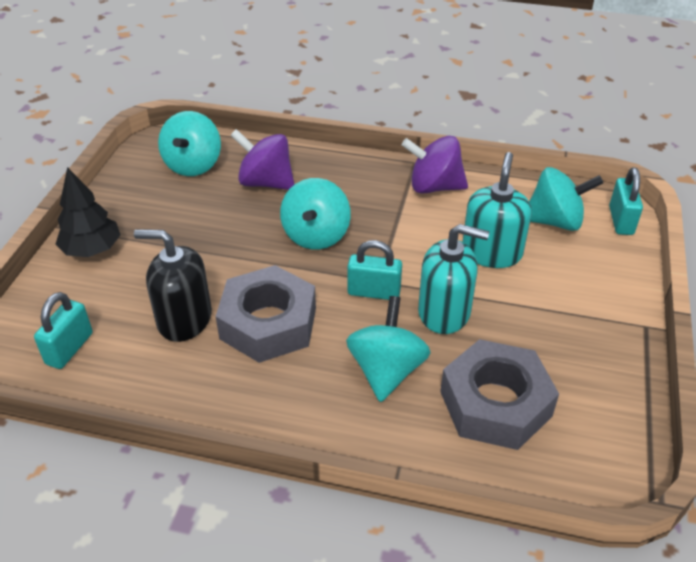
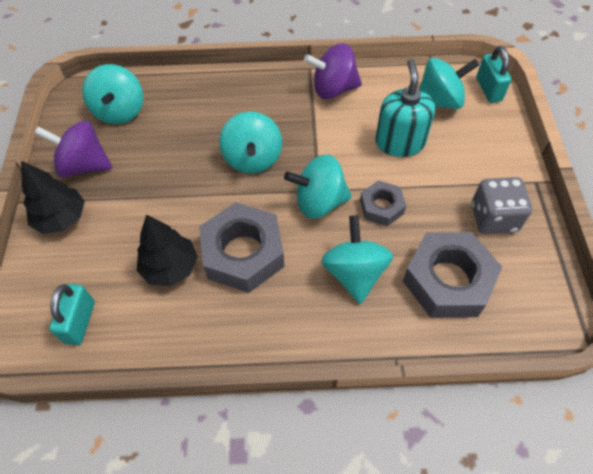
camera: 15 degrees left, 15 degrees up
black soap dispenser [134,229,212,342] -> black tree [137,214,198,286]
purple spinning top [231,129,295,190] -> purple spinning top moved to [34,121,112,177]
turquoise padlock [347,240,402,300] -> turquoise spinning top [284,154,352,219]
turquoise soap dispenser [418,224,489,334] -> grey nut [360,180,406,226]
none -> grey dice [472,177,532,234]

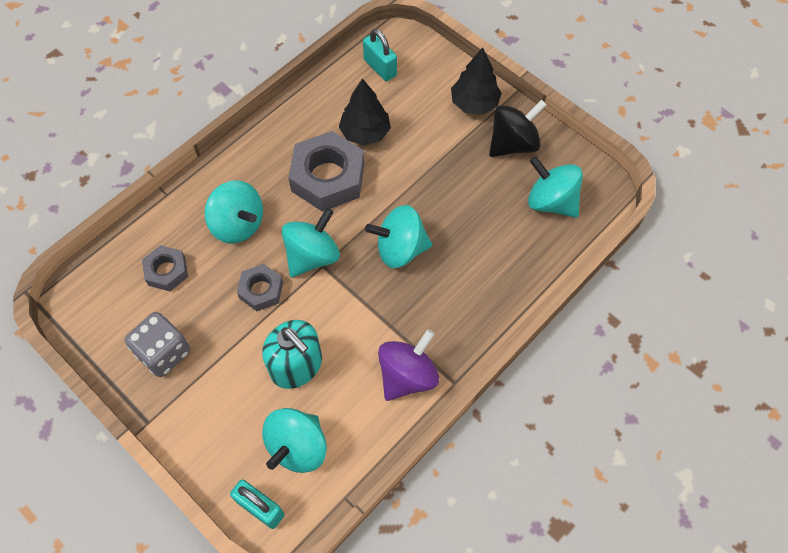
camera: 135 degrees right, 5 degrees up
purple spinning top [34,121,112,177] -> black spinning top [489,99,547,157]
turquoise spinning top [219,112,282,173] -> turquoise spinning top turned 45 degrees counterclockwise [365,205,432,268]
grey nut [403,232,502,318] -> grey nut [142,245,188,291], size x0.55

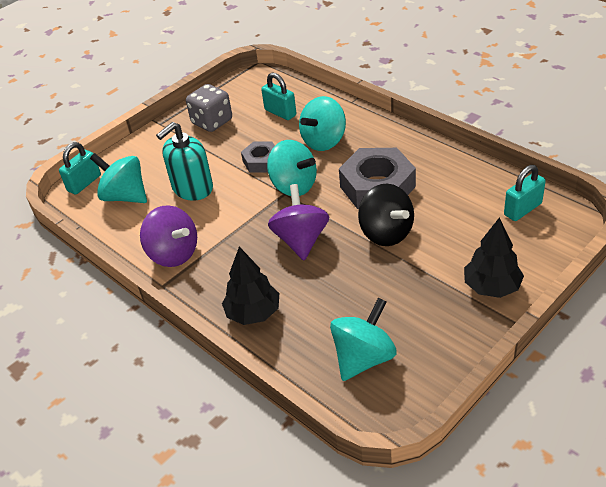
camera: 95 degrees right, 20 degrees down
grey nut [142,245,188,291] -> turquoise padlock [261,72,296,120]
black tree [339,78,391,146] -> black tree moved to [222,247,279,325]
turquoise spinning top [365,205,432,268] -> purple spinning top [268,184,329,260]
black spinning top [489,99,547,157] -> black spinning top moved to [358,184,414,246]

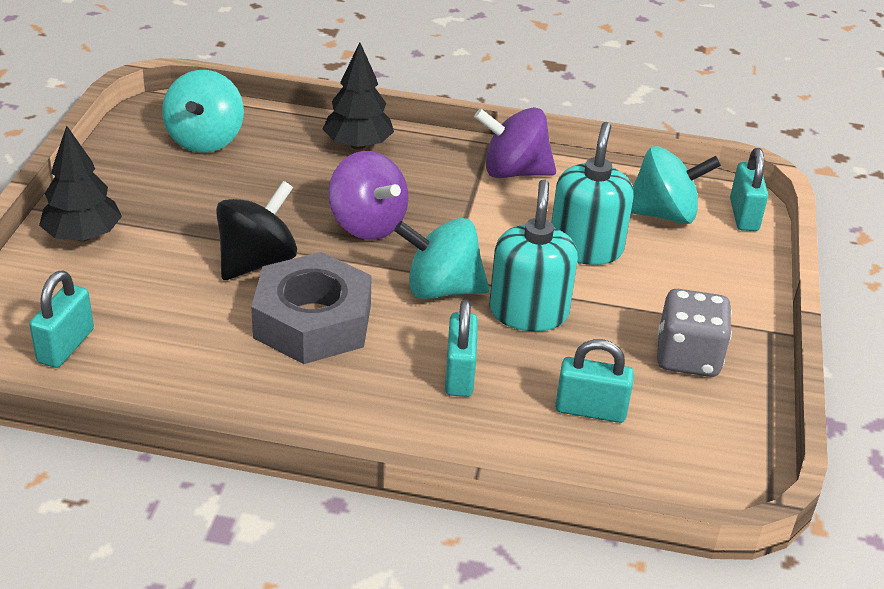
camera: 140 degrees right, 5 degrees down
grey nut [241,142,275,173] -> turquoise soap dispenser [489,179,578,332]
turquoise spinning top [299,96,346,151] -> turquoise padlock [445,299,478,397]
black spinning top [358,184,414,246] -> black spinning top turned 105 degrees clockwise [216,181,297,280]

